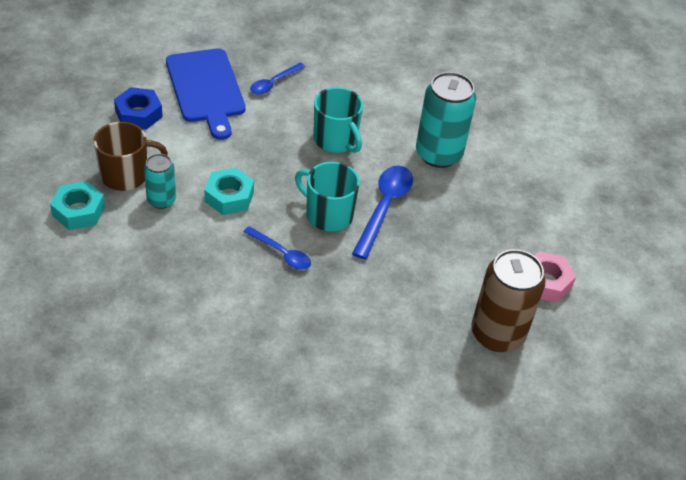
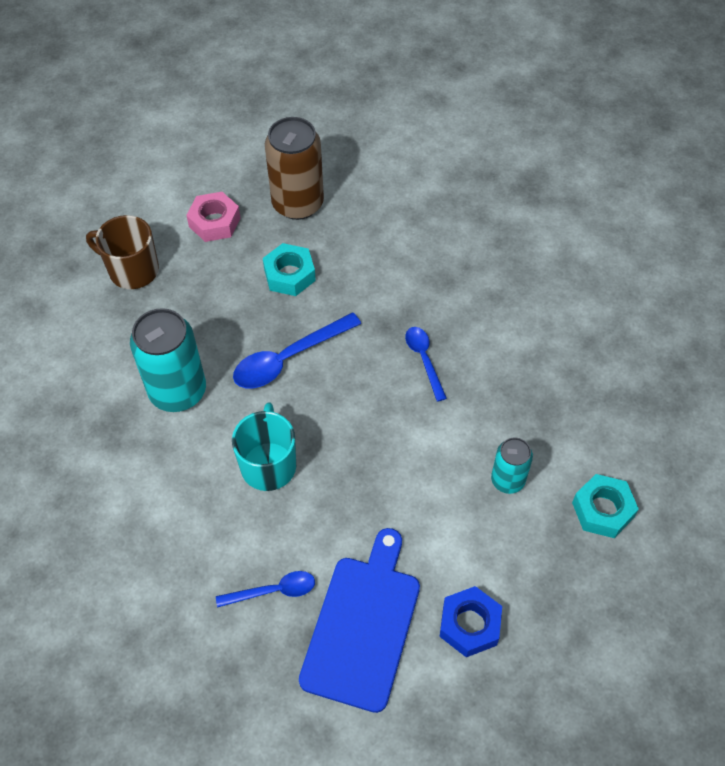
camera: 140 degrees left, 10 degrees up
brown mug [94,122,168,191] -> brown mug moved to [86,215,159,289]
turquoise nut [204,168,254,215] -> turquoise nut moved to [263,243,316,296]
turquoise mug [295,162,360,232] -> none

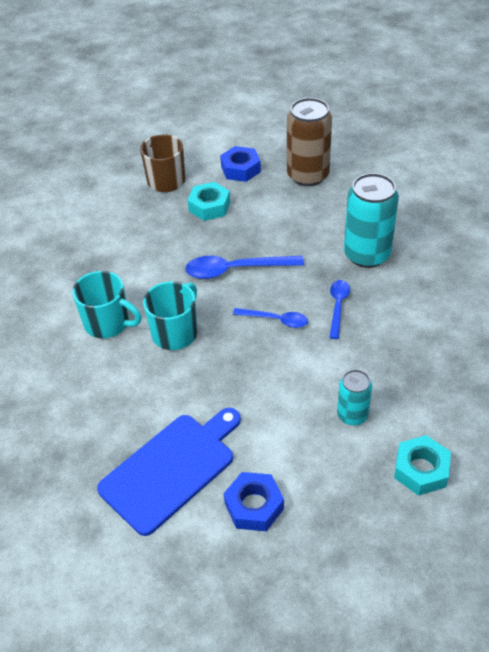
camera: 30 degrees right, 10 degrees down
turquoise can [130,308,206,412] -> turquoise can moved to [344,173,399,268]
pink nut [186,192,241,242] -> blue nut [220,146,261,182]
blue spoon [216,571,315,608] -> blue spoon moved to [233,308,308,328]
turquoise nut [263,243,316,296] -> turquoise nut moved to [188,182,230,221]
none -> turquoise mug [72,271,142,338]

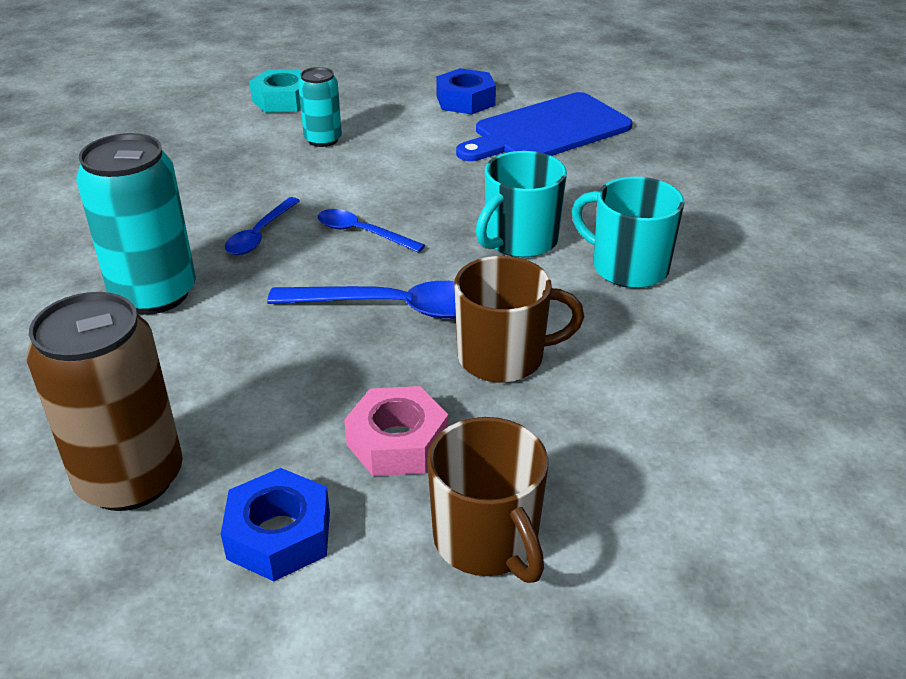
camera: 170 degrees left, 10 degrees down
turquoise nut [188,182,230,221] -> pink nut [344,386,448,476]
none -> brown mug [454,256,584,383]

